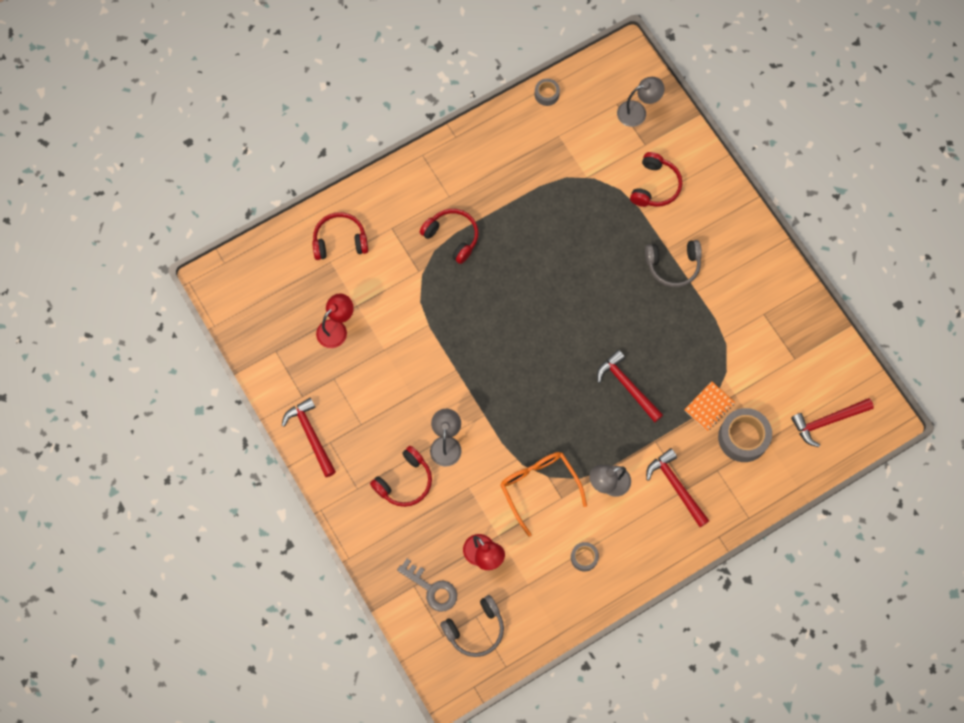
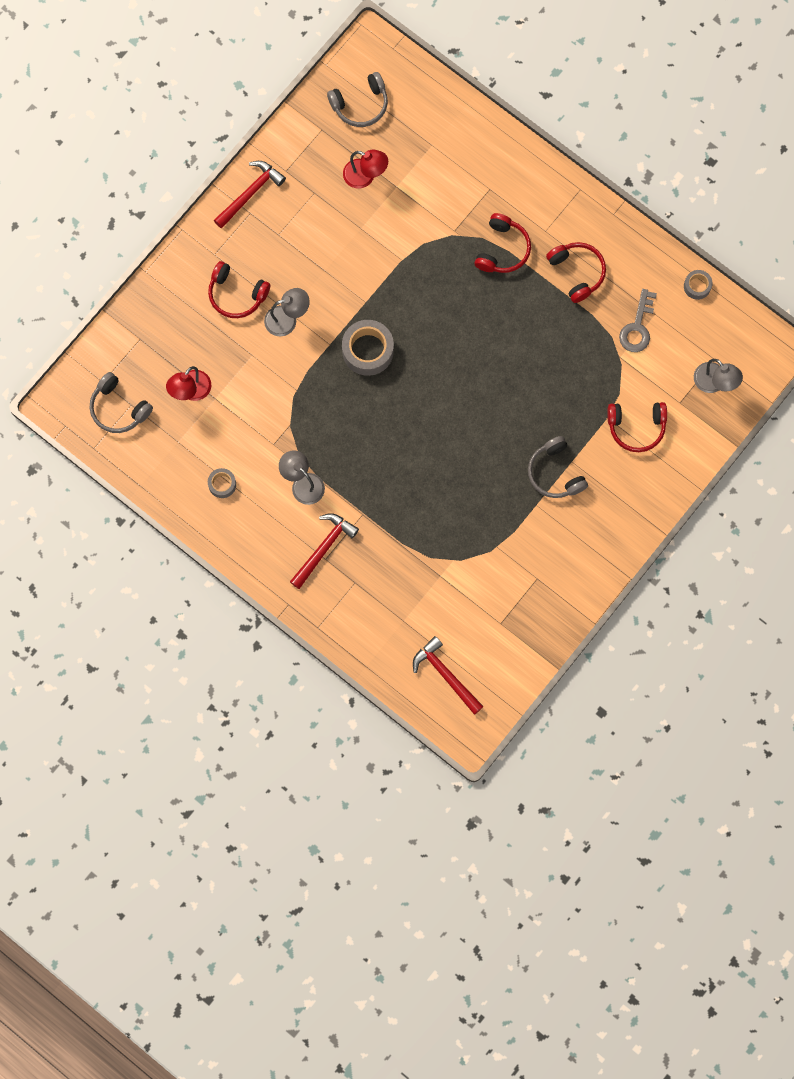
camera: 70 degrees right, 5 degrees up
red headphones [312,212,368,260] -> red headphones moved to [546,242,606,303]
grey key [397,559,457,612] -> grey key moved to [619,289,657,352]
orange glasses [500,452,587,537] -> none
red hammer [597,350,663,422] -> none
orange notebook [684,382,735,431] -> none
grey tape [718,408,772,462] -> grey tape moved to [342,320,394,376]
none -> grey headphones [327,72,388,127]

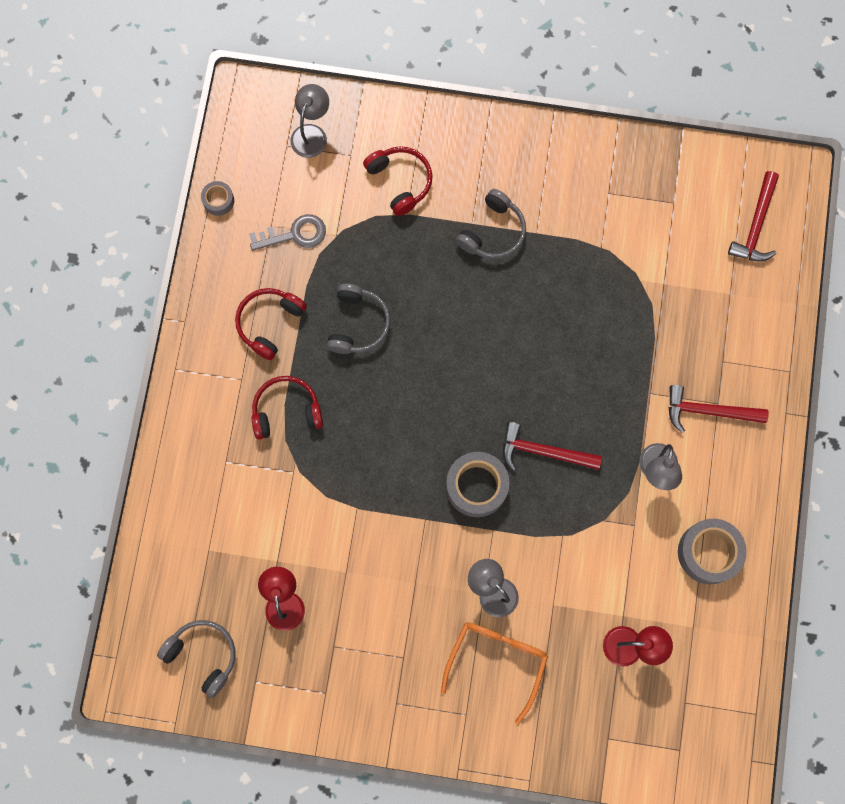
camera: 120 degrees left, 0 degrees up
grey headphones [90,372,153,433] -> grey headphones moved to [327,284,390,354]
red headphones [208,261,270,318] -> orange glasses [441,622,548,724]
grey tape [208,468,236,498] -> grey tape [678,519,747,584], size x1.87
red hammer [214,161,286,228] -> red hammer moved to [503,422,602,471]

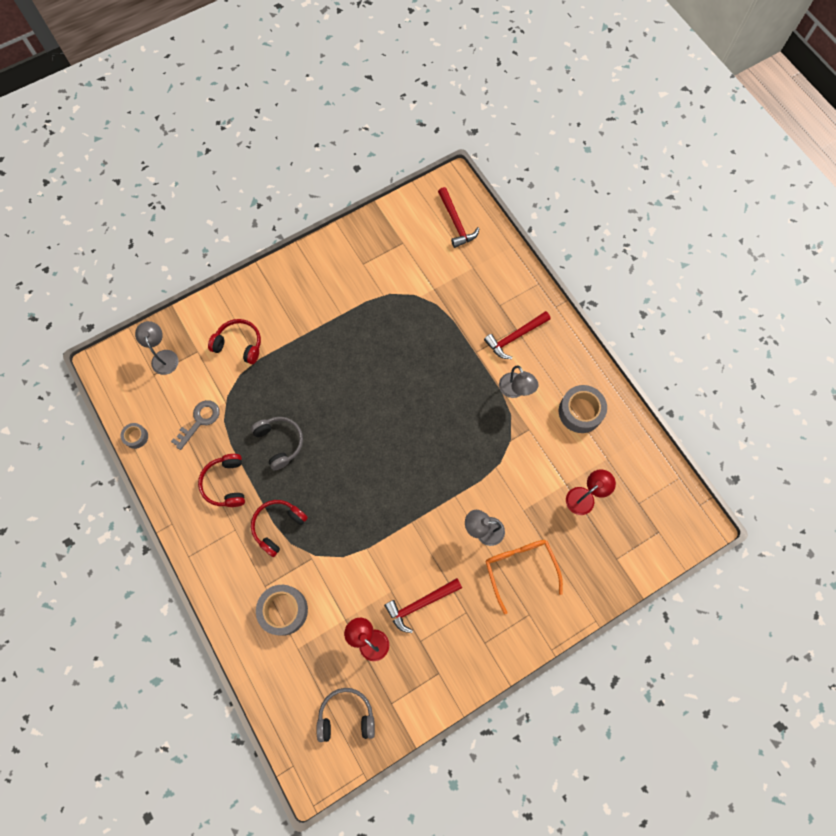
camera: 40 degrees left, 5 degrees down
grey tape [446,452,510,517] -> grey tape moved to [256,585,308,636]
grey headphones [456,189,526,259] -> none
red hammer [503,422,602,471] -> red hammer moved to [384,578,462,633]

